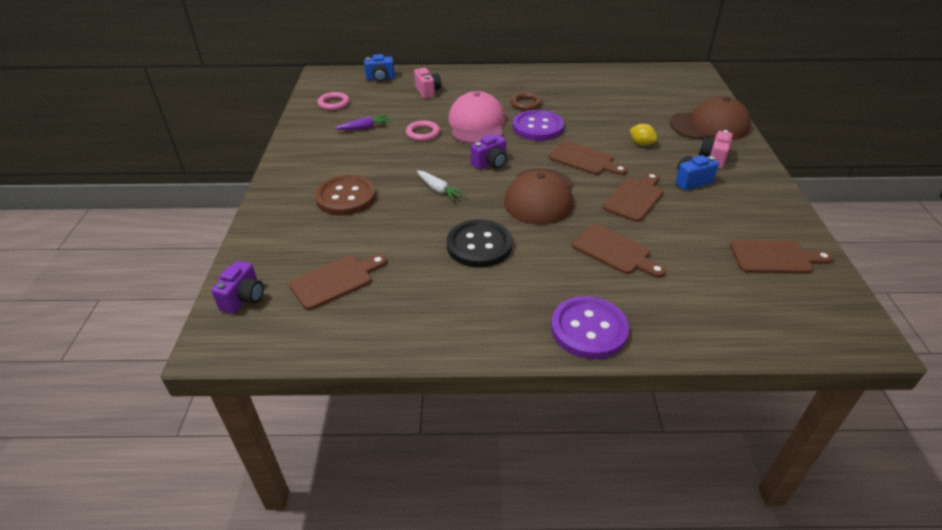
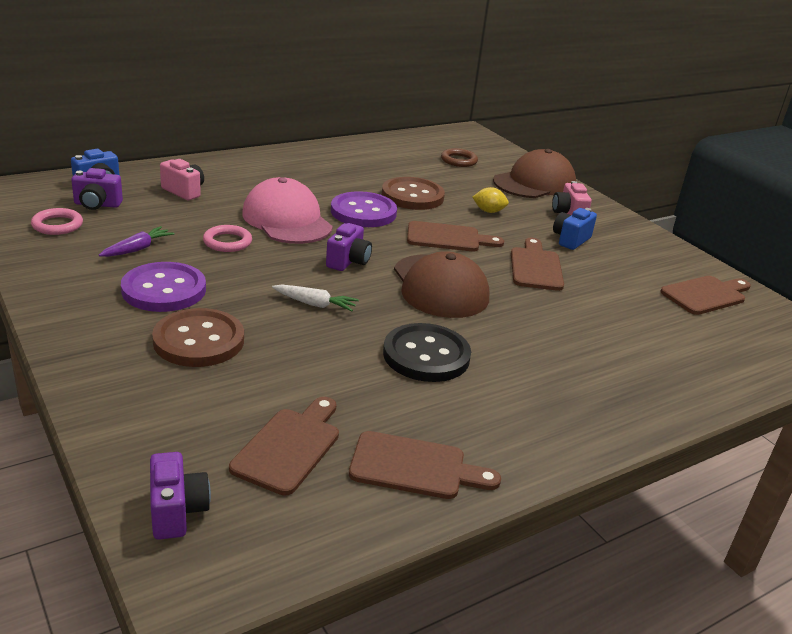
camera: 35 degrees left, 10 degrees down
brown ring [510,92,542,110] -> brown ring moved to [441,148,478,167]
purple button [551,296,629,359] -> purple button moved to [121,262,206,312]
brown cutting board [572,224,666,278] -> brown cutting board moved to [349,431,501,499]
none -> purple camera [71,168,123,210]
none -> brown button [382,177,445,210]

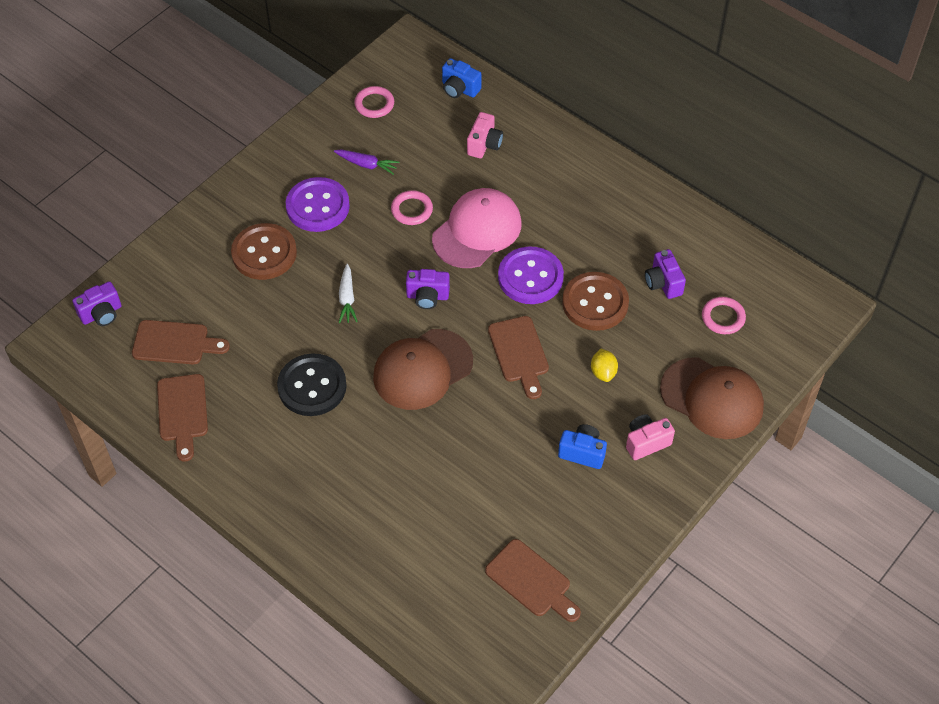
camera: 75 degrees right, 25 degrees up
purple camera [71,168,123,210] -> purple camera moved to [645,249,686,299]
brown ring [441,148,478,167] -> pink ring [702,297,746,334]
brown cutting board [511,238,564,291] -> none

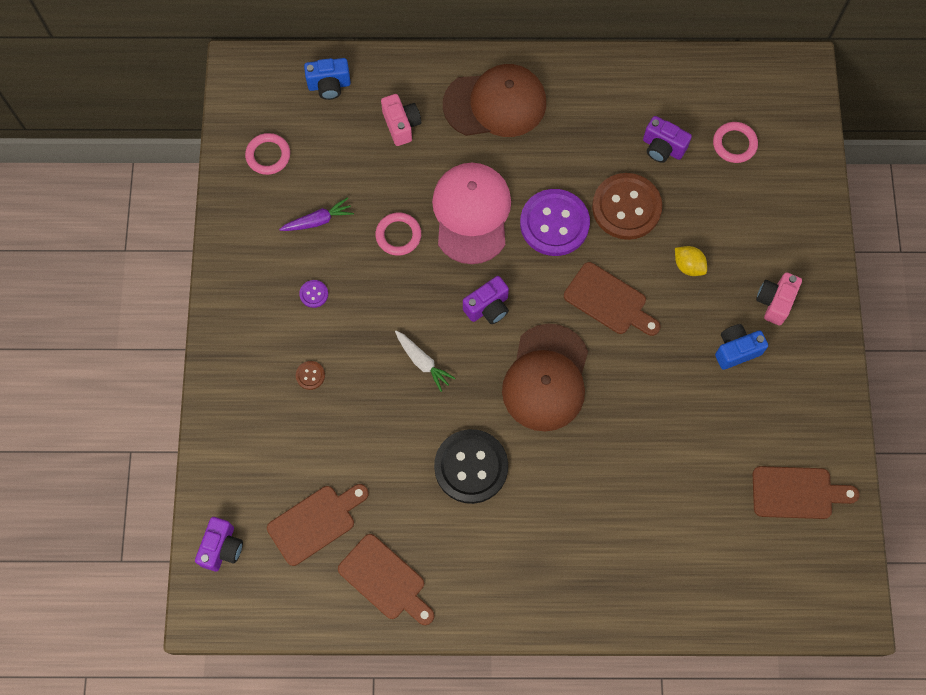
camera: 40 degrees left, 15 degrees up
brown button [231,223,297,280] -> brown button [296,361,325,390], size x0.40
purple button [286,177,350,232] -> purple button [299,280,328,308], size x0.40
brown cap [660,357,764,439] -> brown cap moved to [443,64,546,137]

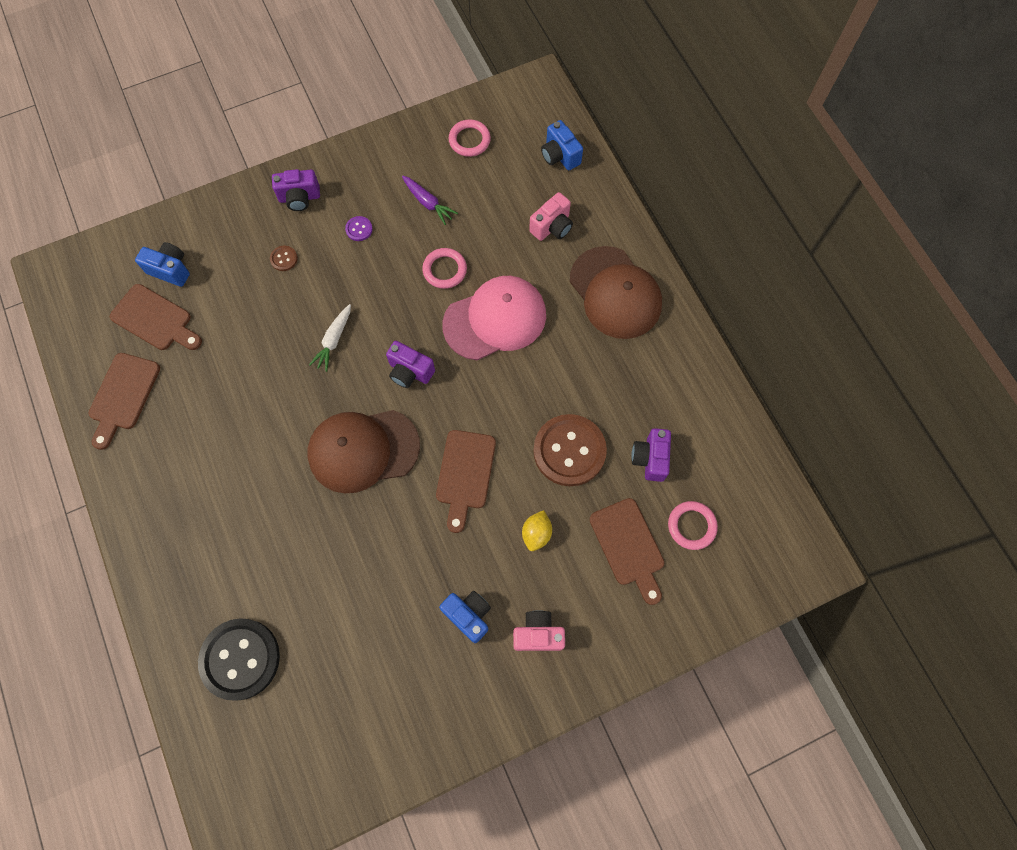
camera: 65 degrees right, 0 degrees up
purple camera [195,517,243,571] -> purple camera moved to [272,169,320,211]
black button [434,429,508,504] -> black button moved to [198,618,280,701]
purple button [520,189,590,256] -> none
brown cutting board [753,466,860,519] -> brown cutting board moved to [590,498,665,605]
none -> blue camera [135,242,190,287]

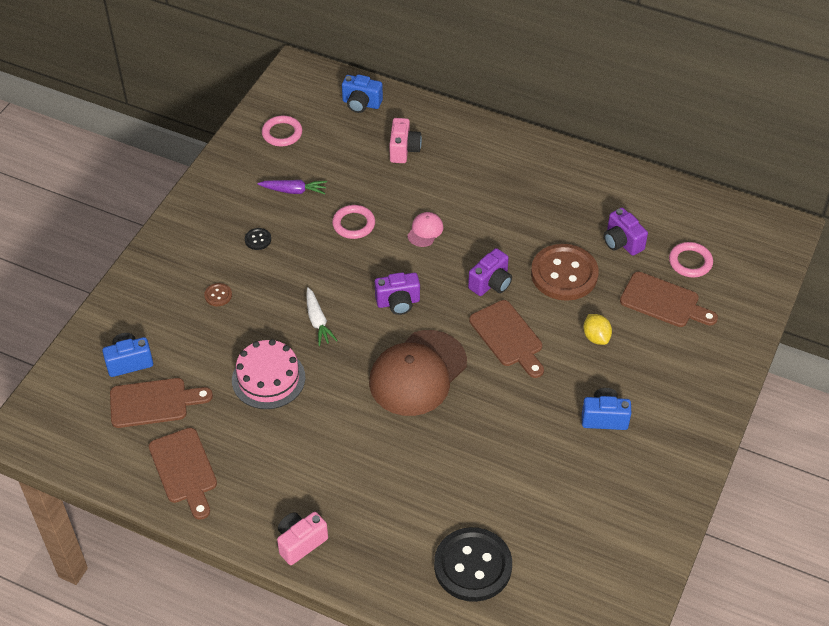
camera: 40 degrees left, 20 degrees down
purple camera [272,169,320,211] -> purple camera moved to [468,248,512,296]
purple button [345,216,373,241] -> black button [245,228,271,250]
pink cap [442,276,546,360] -> pink cap [407,212,443,247], size x0.43
pink camera [513,610,565,651] -> pink camera moved to [277,512,328,565]
brown cap [570,246,662,339] -> none
none -> pink cake [232,339,305,409]

